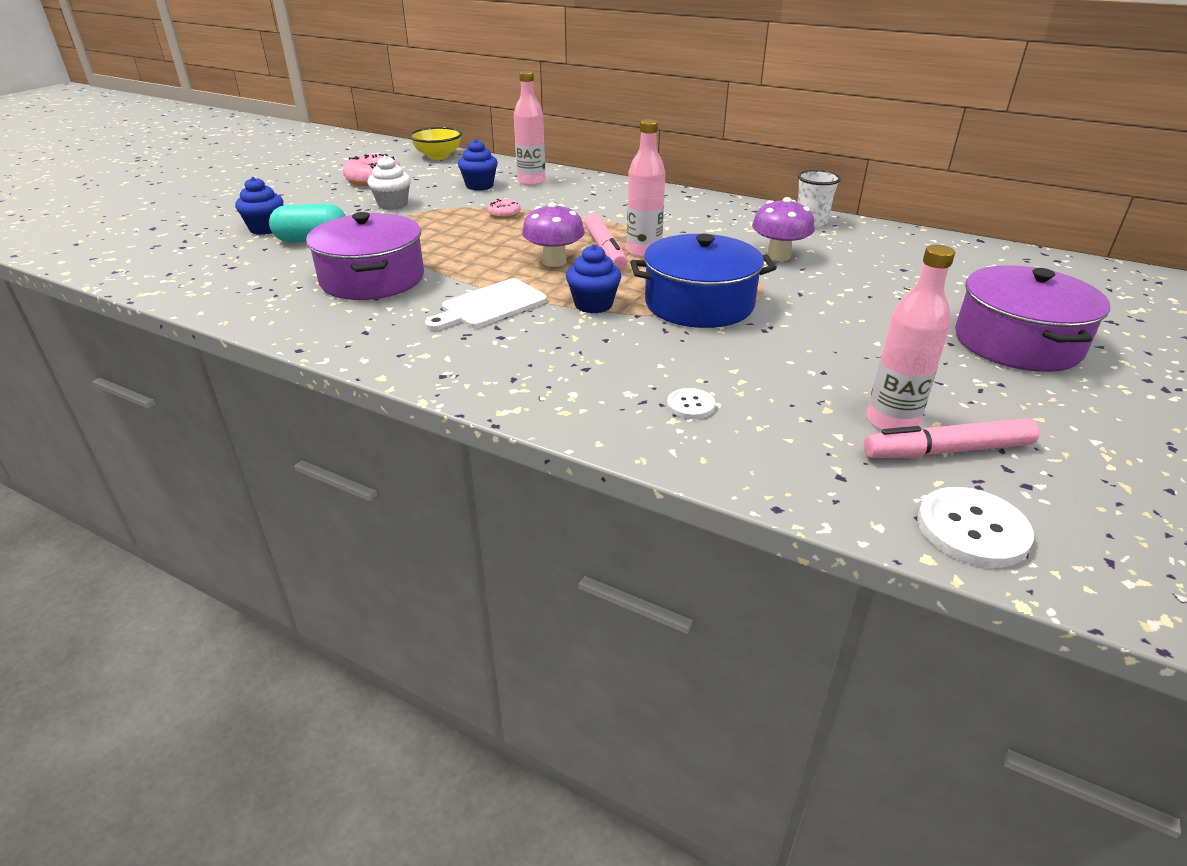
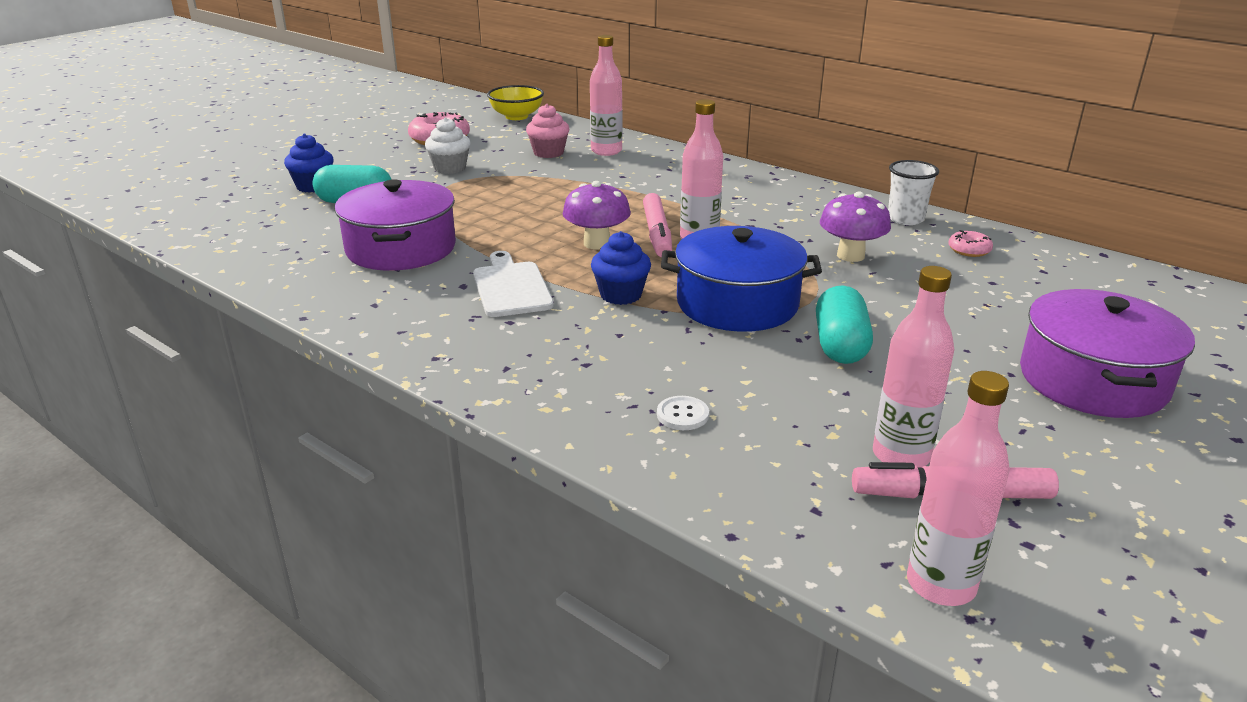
camera: 10 degrees right, 5 degrees down
white cutting board [425,279,547,330] -> white cutting board turned 105 degrees clockwise [473,251,554,317]
blue cupcake [458,139,498,191] -> pink cupcake [526,104,569,158]
pink donut [487,199,521,218] -> pink donut moved to [948,230,993,257]
white button [917,487,1034,568] -> pink bottle [907,371,1010,606]
none -> turquoise capsule [816,286,873,364]

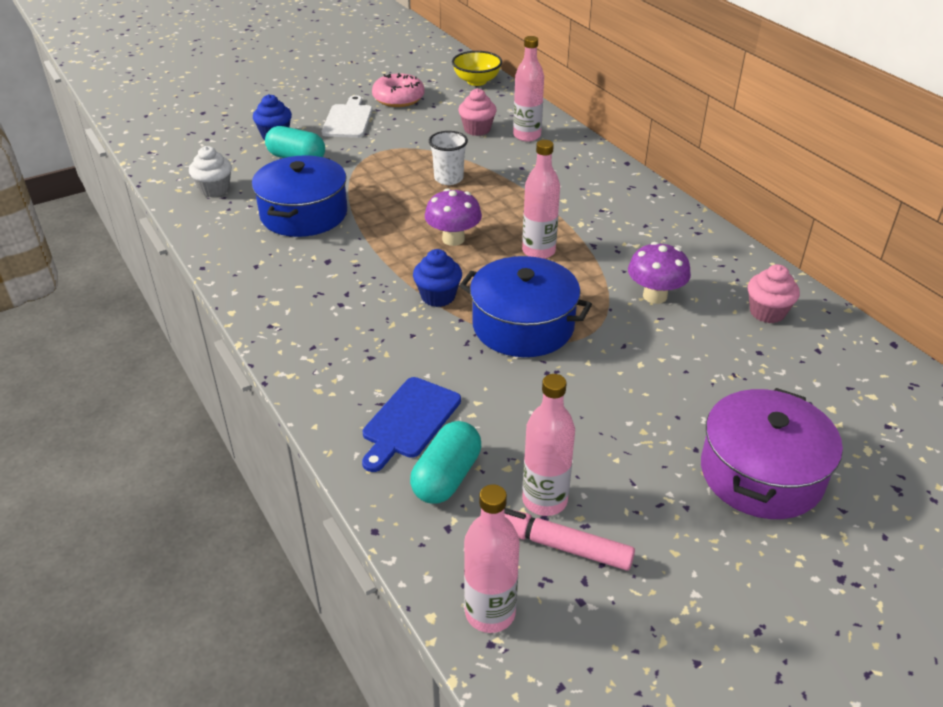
camera: 20 degrees right, 10 degrees up
purple pot [335,179,456,271] -> blue pot [252,155,347,237]
white cupcake [425,117,471,174] -> white cupcake moved to [189,146,232,197]
white cutting board [473,251,554,317] -> white cutting board moved to [322,95,372,138]
pink marker [643,193,672,257] -> none
white button [657,396,709,430] -> blue cutting board [362,377,461,472]
turquoise capsule [816,286,873,364] -> turquoise capsule moved to [410,421,481,504]
white cup [888,160,939,225] -> white cup moved to [429,131,468,185]
pink donut [948,230,993,257] -> pink cupcake [748,264,800,323]

